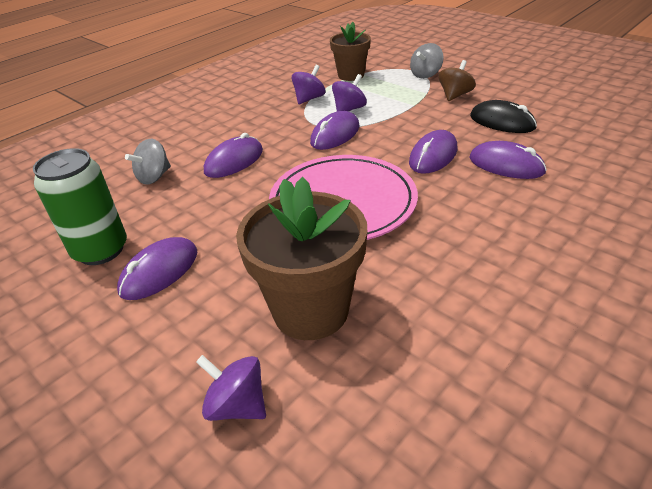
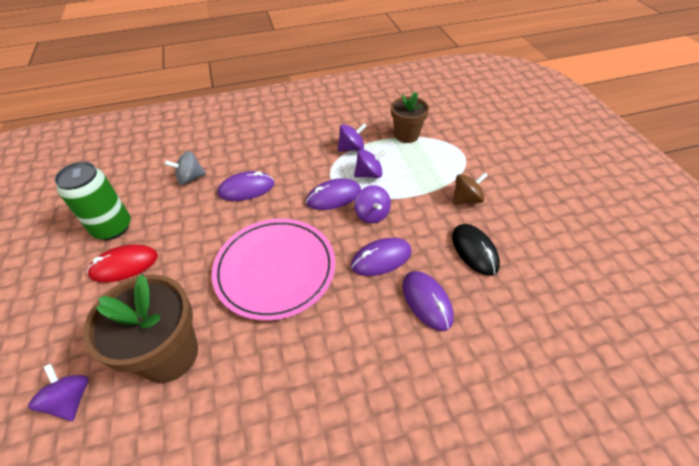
camera: 30 degrees right, 10 degrees up
purple mouse [117,237,197,300] -> red mouse [87,245,158,282]
grey spinning top [410,43,444,79] -> none
none -> purple spinning top [354,185,391,224]

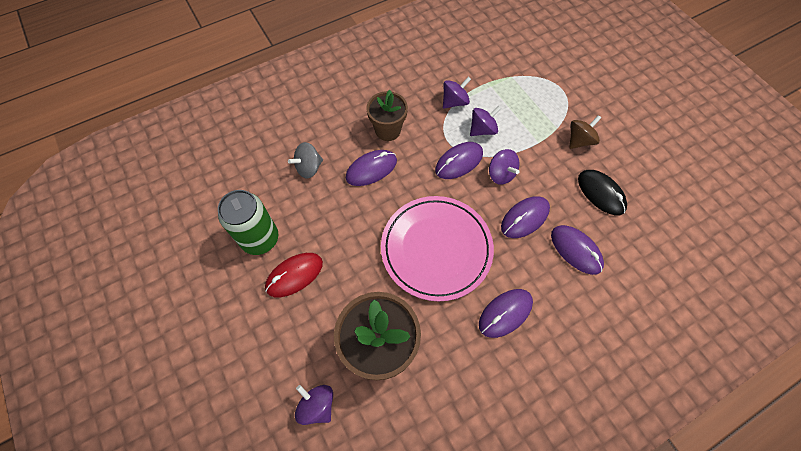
camera: 15 degrees left, 15 degrees up
brown flower pot [391,92,429,143] -> brown flower pot moved to [367,90,408,141]
none -> purple mouse [479,289,533,338]

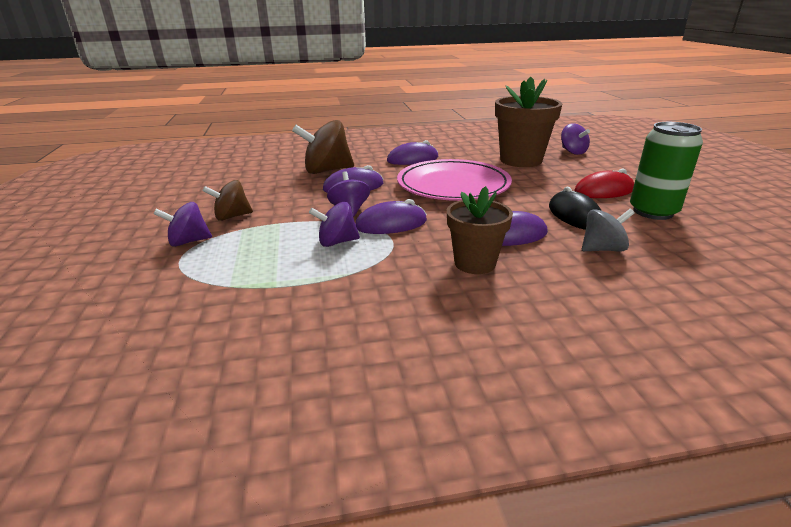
camera: 160 degrees left, 35 degrees down
purple spinning top [443,77,471,109] -> purple spinning top moved to [153,202,212,247]
purple mouse [551,225,604,275] -> brown spinning top [292,120,354,174]
black mouse [578,170,627,216] -> black mouse moved to [549,187,602,230]

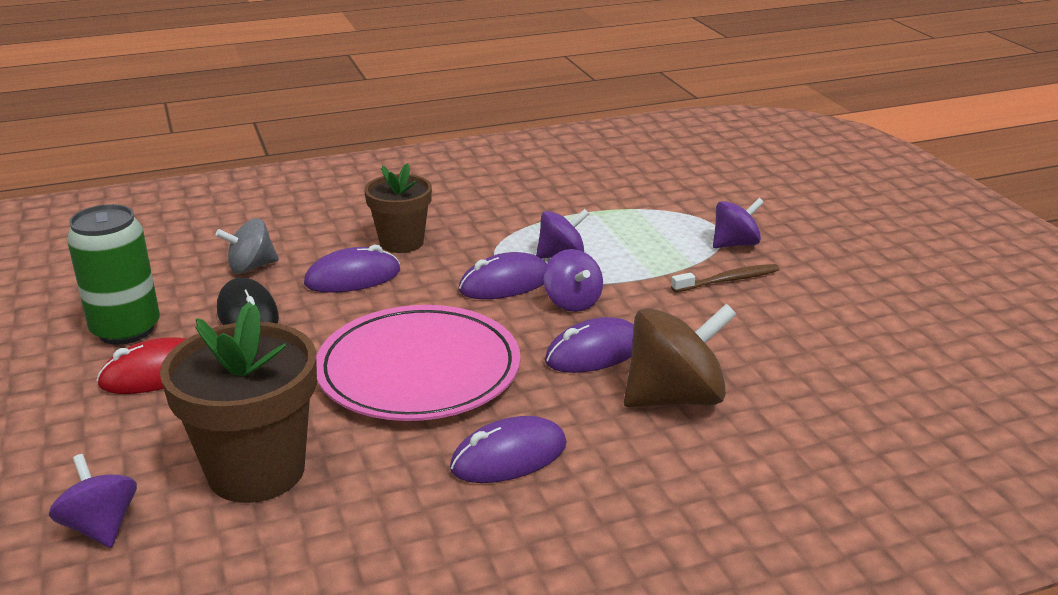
camera: 170 degrees right, 0 degrees up
brown spinning top [202,180,253,221] -> brown toothbrush [671,264,779,292]

